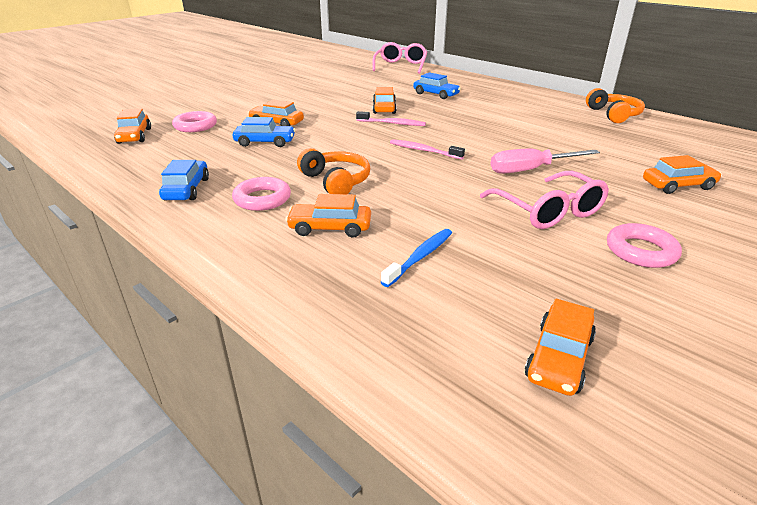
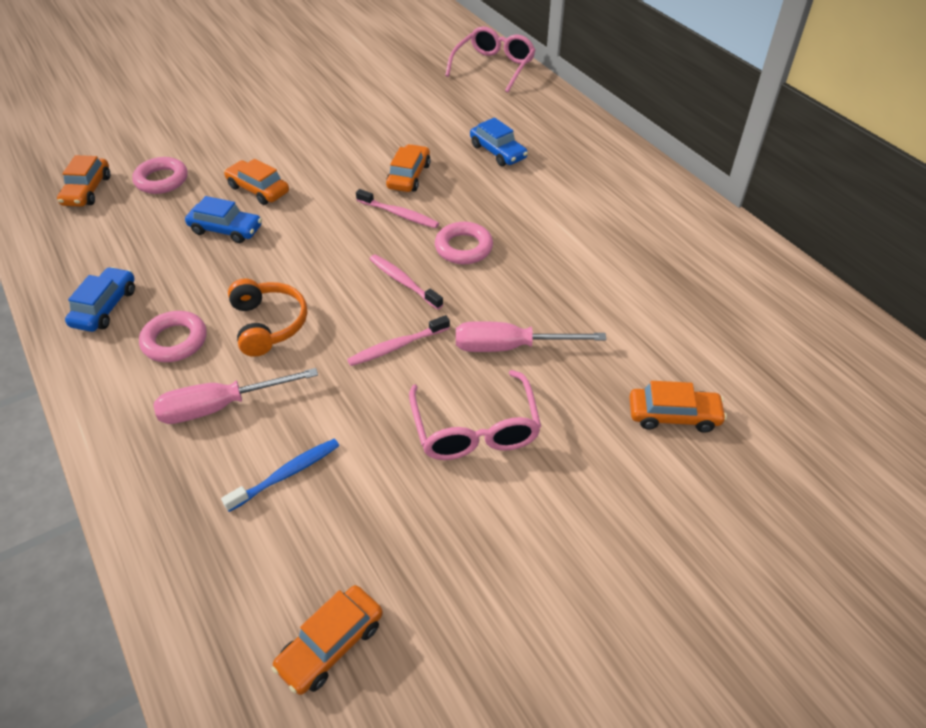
camera: 15 degrees right, 15 degrees up
orange car [286,194,371,238] -> pink screwdriver [153,368,318,424]
orange headphones [586,88,645,123] -> none
pink ring [607,223,682,268] -> pink ring moved to [435,222,493,264]
none -> pink toothbrush [347,315,450,366]

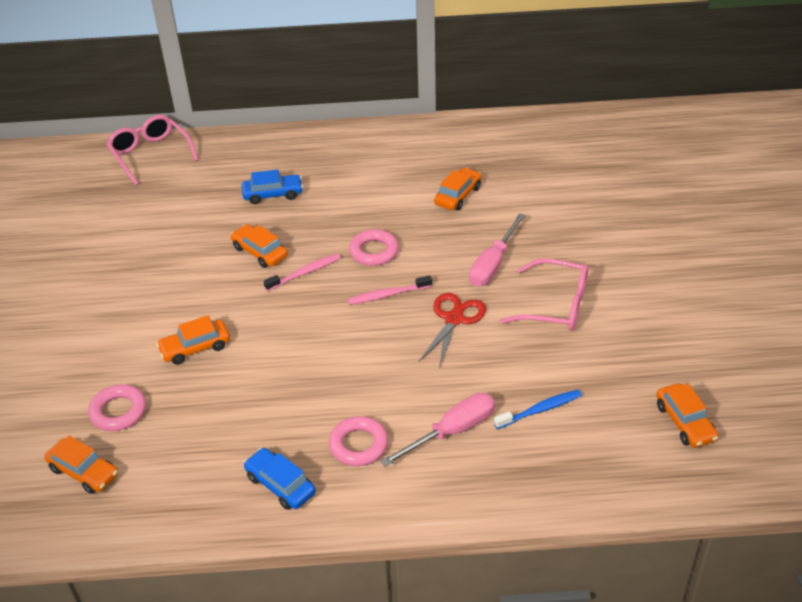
camera: 60 degrees left, 5 degrees down
pink screwdriver [153,368,318,424] -> pink screwdriver turned 135 degrees counterclockwise [380,393,495,467]
blue car [185,196,262,243] -> none
blue toothbrush [221,439,340,512] -> blue toothbrush turned 75 degrees clockwise [494,390,582,429]
orange headphones [228,278,307,357] -> none
pink toothbrush [347,315,450,366] -> red scissors [419,293,486,368]
orange car [629,381,727,433] -> orange car moved to [434,168,482,210]

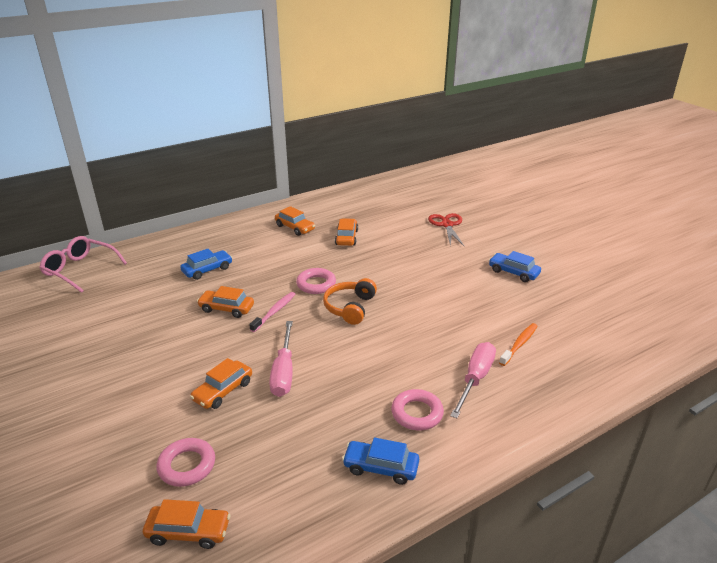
camera: 30 degrees left, 10 degrees down
pink toothbrush [348,275,432,305] -> orange headphones [323,278,377,325]
red scissors [419,293,486,368] -> red scissors moved to [428,213,465,247]
pink screwdriver [469,213,526,287] -> pink screwdriver moved to [269,321,293,397]
blue toothbrush [494,390,582,429] -> orange toothbrush [499,323,537,366]
pink glasses [500,258,588,331] -> none
orange car [656,383,718,448] -> orange car moved to [275,206,315,236]
none -> blue car [489,251,541,282]

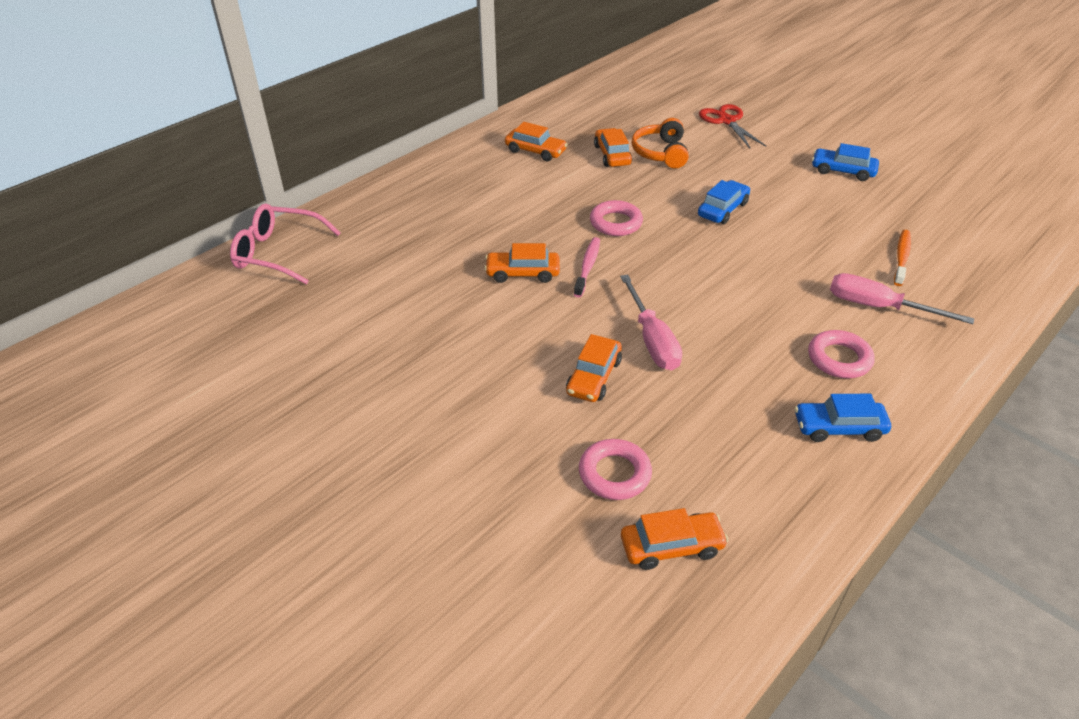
camera: 15 degrees left, 10 degrees up
blue car [180,249,232,280] -> blue car moved to [698,180,750,224]
orange headphones [323,278,377,325] -> orange headphones moved to [631,118,689,168]
pink screwdriver [450,342,496,418] -> pink screwdriver turned 75 degrees counterclockwise [830,273,974,324]

